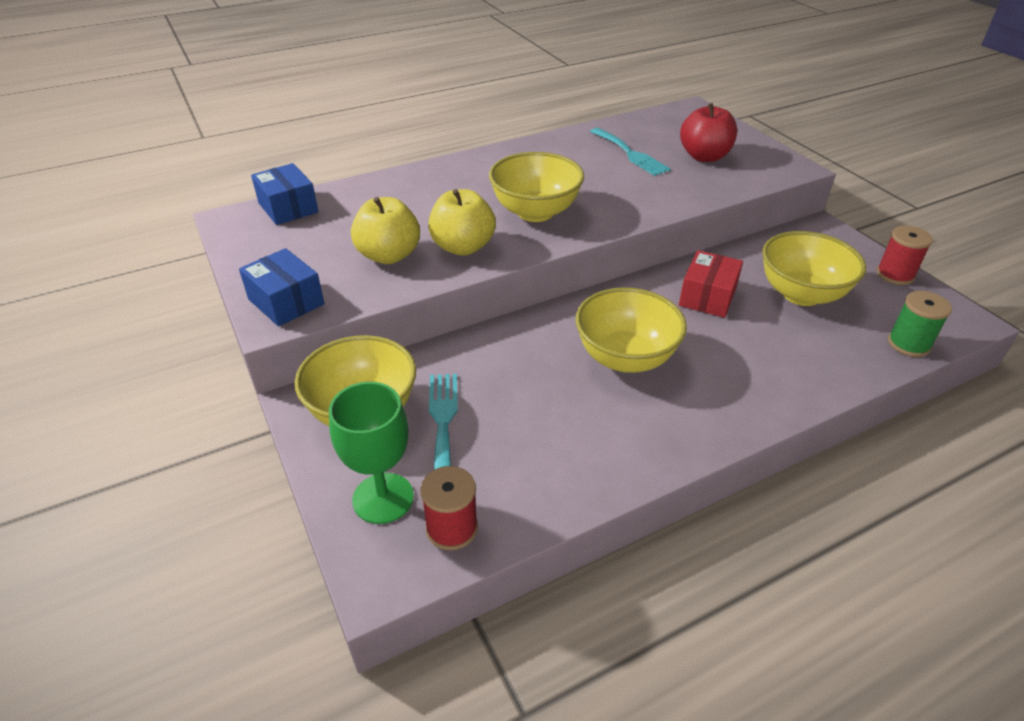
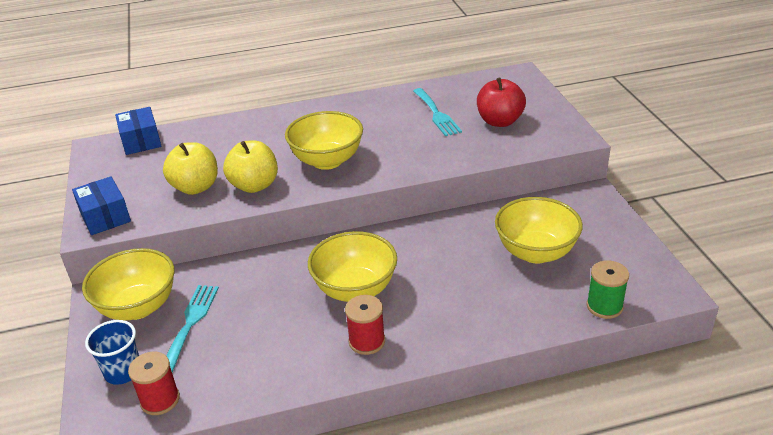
camera: 15 degrees right, 5 degrees down
green goblet [329,382,414,524] -> blue cup [85,320,139,385]
red box [679,250,743,318] -> none
red spool [877,226,933,285] -> red spool moved to [345,295,385,355]

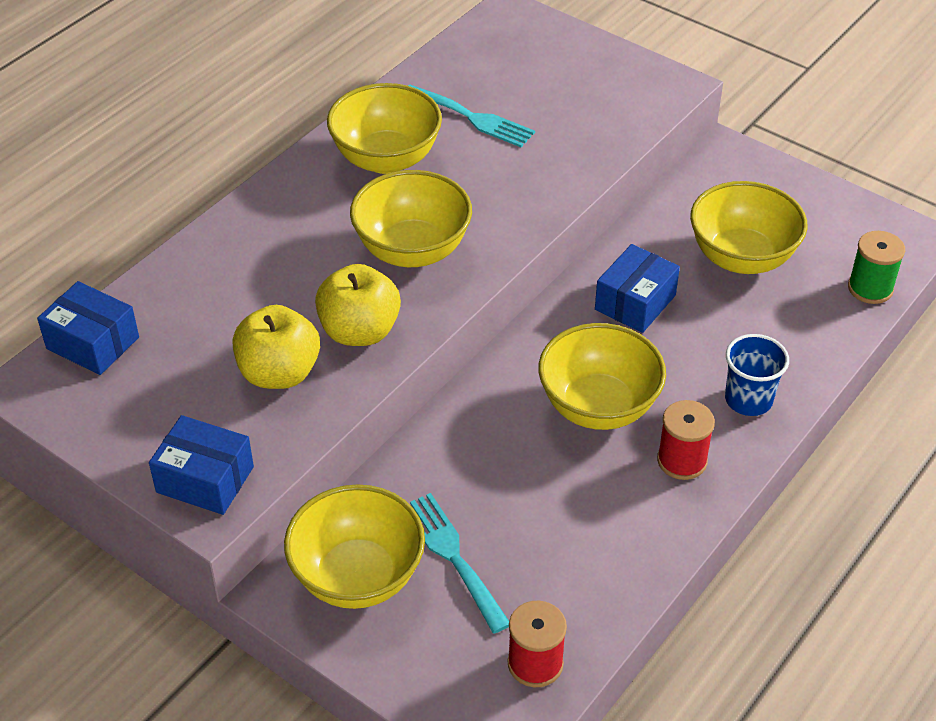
camera: 40 degrees left, 10 degrees up
blue cup [85,320,139,385] -> blue cup moved to [725,334,789,416]
red apple [477,77,526,127] -> none
none -> yellow bowl [327,83,442,174]
none -> blue box [595,244,680,333]

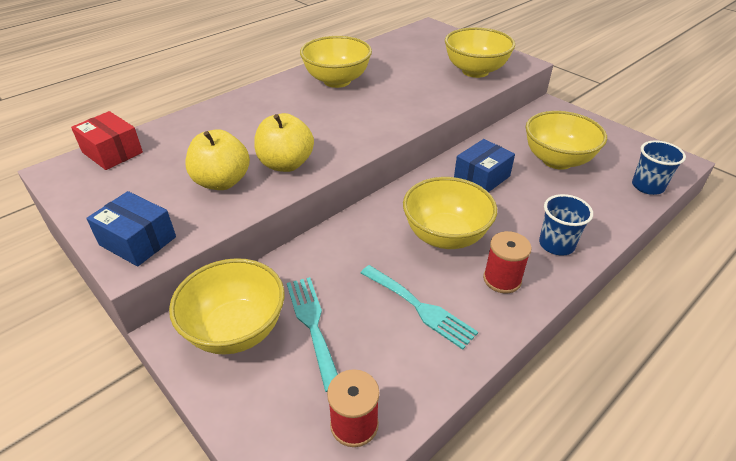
camera: 10 degrees right, 5 degrees down
blue box [37,281,139,375] -> red box [71,111,143,170]
yellow bowl [350,170,472,267] -> yellow bowl moved to [445,27,515,78]
turquoise fork [408,85,535,147] -> turquoise fork moved to [361,265,478,350]
green spool [848,231,905,304] -> blue cup [632,140,686,195]

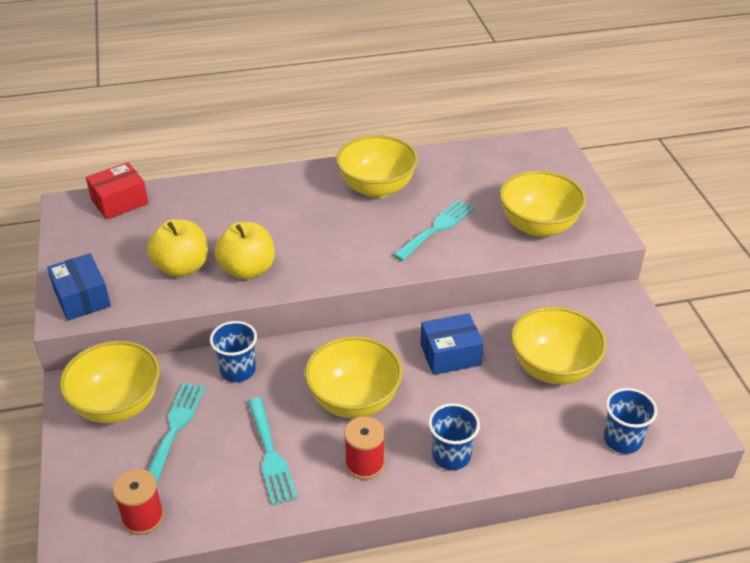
camera: 30 degrees right, 0 degrees up
red box [71,111,143,170] -> red box turned 75 degrees clockwise [86,162,149,220]
none -> blue cup [210,321,257,382]
none -> turquoise fork [394,200,475,261]

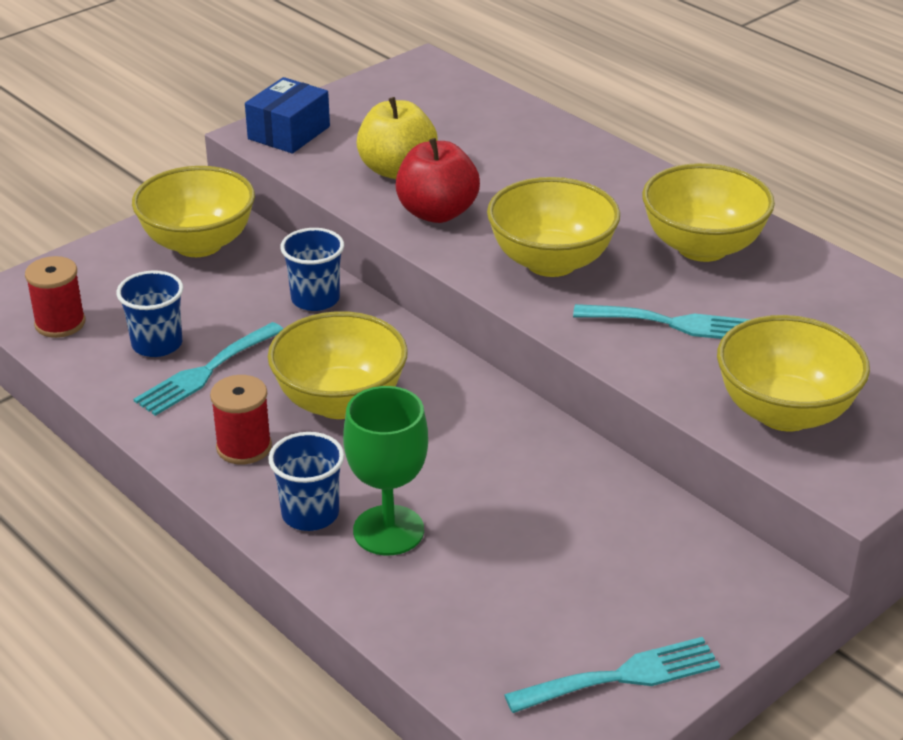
camera: 60 degrees right, 5 degrees down
red box [86,162,149,220] -> none
turquoise fork [147,383,205,483] -> turquoise fork moved to [504,637,720,713]
yellow apple [215,222,275,280] -> red apple [396,138,480,223]
blue box [420,313,484,375] -> none
yellow bowl [511,306,607,384] -> yellow bowl moved to [487,177,620,277]
blue cup [604,388,658,454] -> blue cup moved to [116,270,183,357]
none -> green goblet [343,386,428,555]

